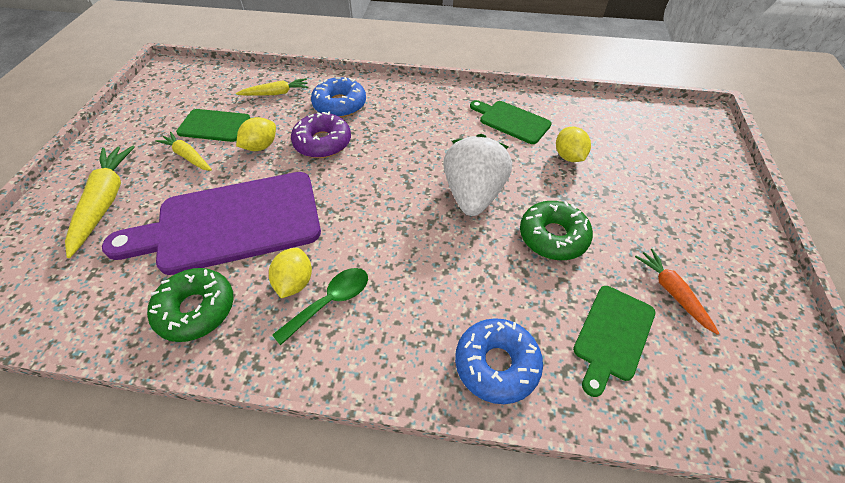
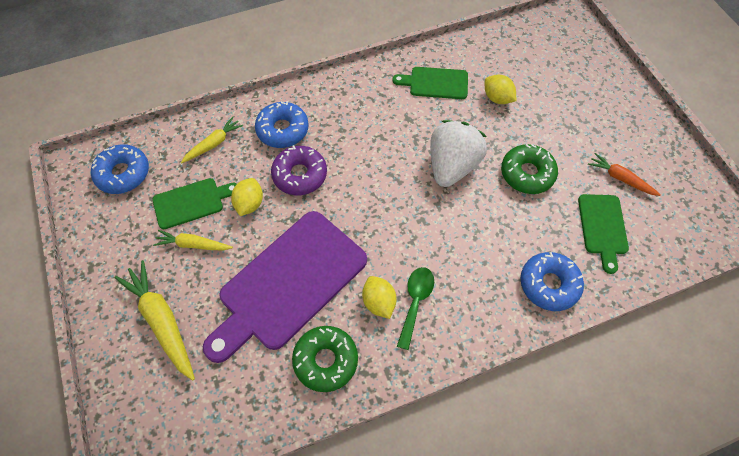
camera: 30 degrees left, 10 degrees up
white strawberry [443,134,512,216] -> white strawberry turned 45 degrees clockwise [430,120,487,187]
none -> blue donut [91,144,149,194]

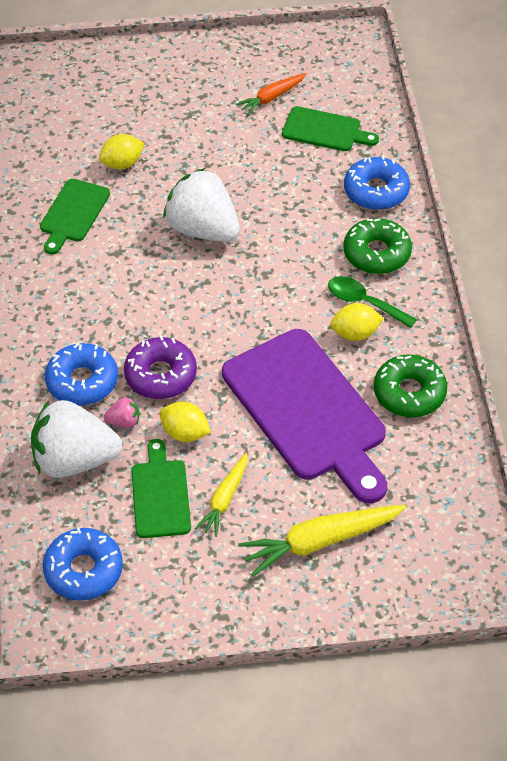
camera: 75 degrees left, 10 degrees down
yellow carrot [181,117,243,163] -> white strawberry [31,400,122,478]
green donut [501,144,558,194] -> green donut moved to [343,218,412,274]
none -> pink strawberry [103,397,139,428]

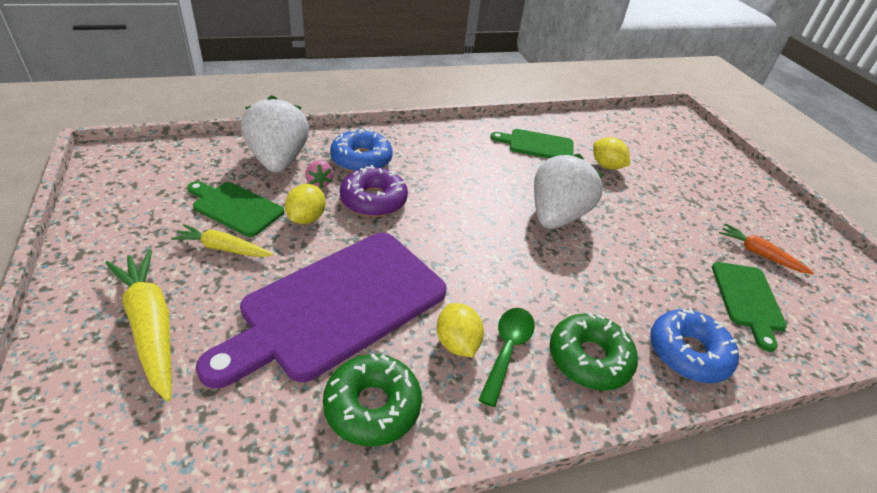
camera: 75 degrees right, 10 degrees down
blue donut [43,527,123,601] -> none
green cutting board [131,439,191,538] -> green cutting board turned 135 degrees counterclockwise [187,181,284,237]

